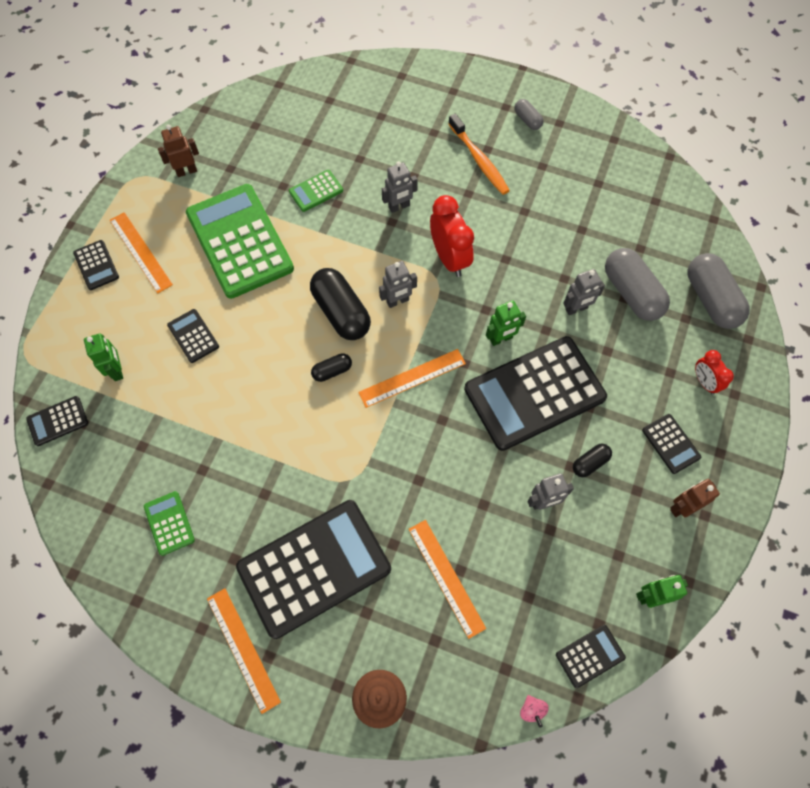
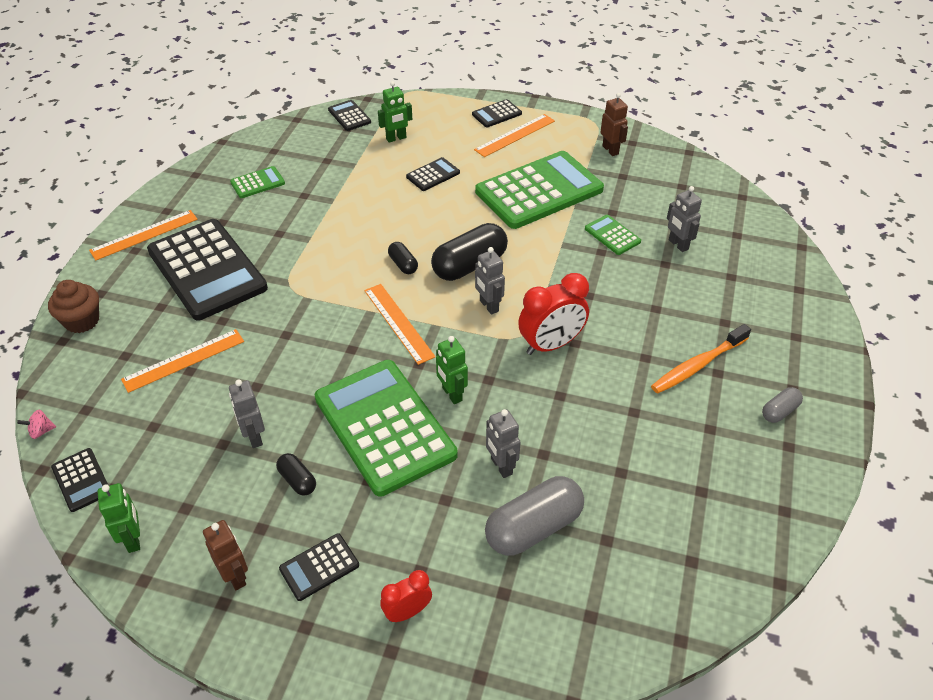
camera: 85 degrees right, 20 degrees down
grey robot [382,162,418,213] -> grey robot moved to [667,186,702,252]
black calculator [464,336,607,451] -> green calculator [315,360,458,497]
grey capsule [688,253,750,329] -> none

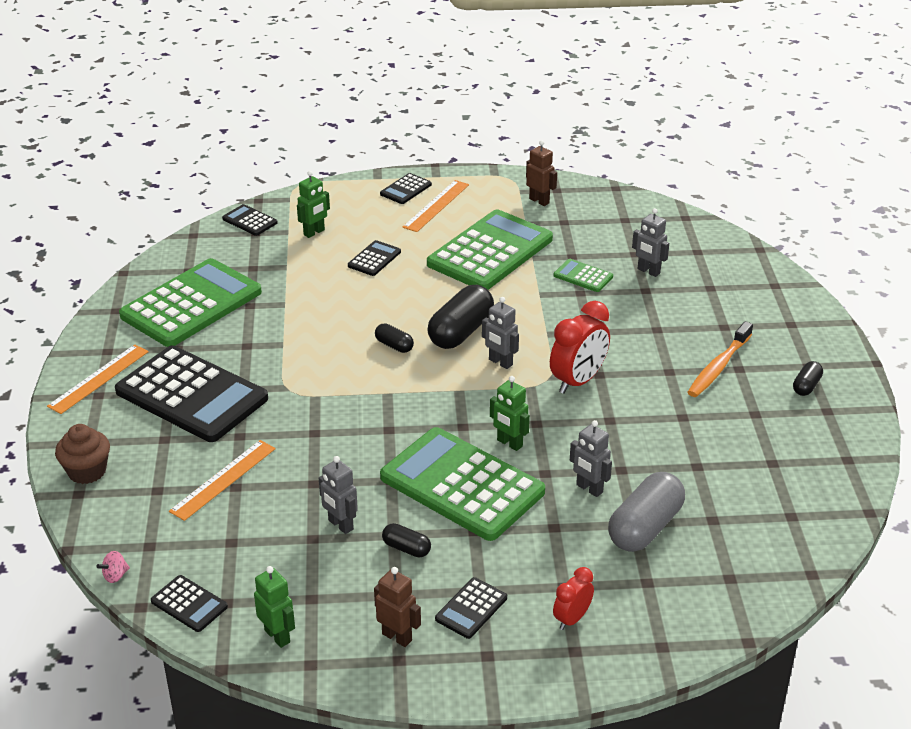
camera: 20 degrees left, 10 degrees down
green calculator [230,166,285,198] -> green calculator [119,258,262,347], size x2.33
orange ruler [364,284,436,365] -> none
grey capsule [762,387,803,423] -> black capsule [793,361,823,396]

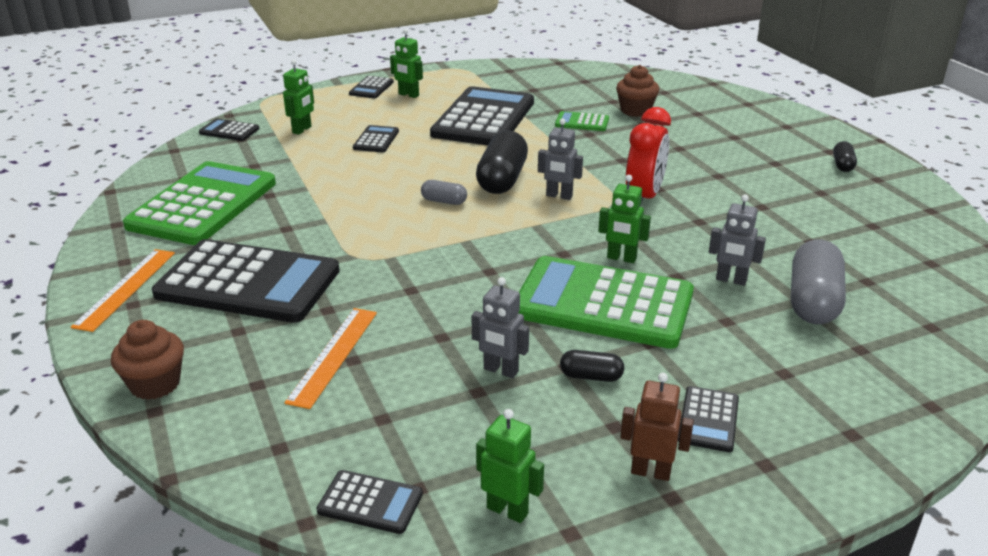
camera: 20 degrees left, 5 degrees down
pink spinning top [97,551,130,583] -> none
black capsule [375,323,414,353] -> grey capsule [421,180,467,205]
orange ruler [403,180,469,232] -> green robot [390,29,423,98]
green calculator [427,209,553,290] -> black calculator [430,86,534,145]
brown robot [526,140,557,206] -> none
red clock [553,567,594,630] -> none
grey robot [632,208,669,277] -> brown cupcake [616,65,659,117]
orange toothbrush [688,321,753,397] -> none

